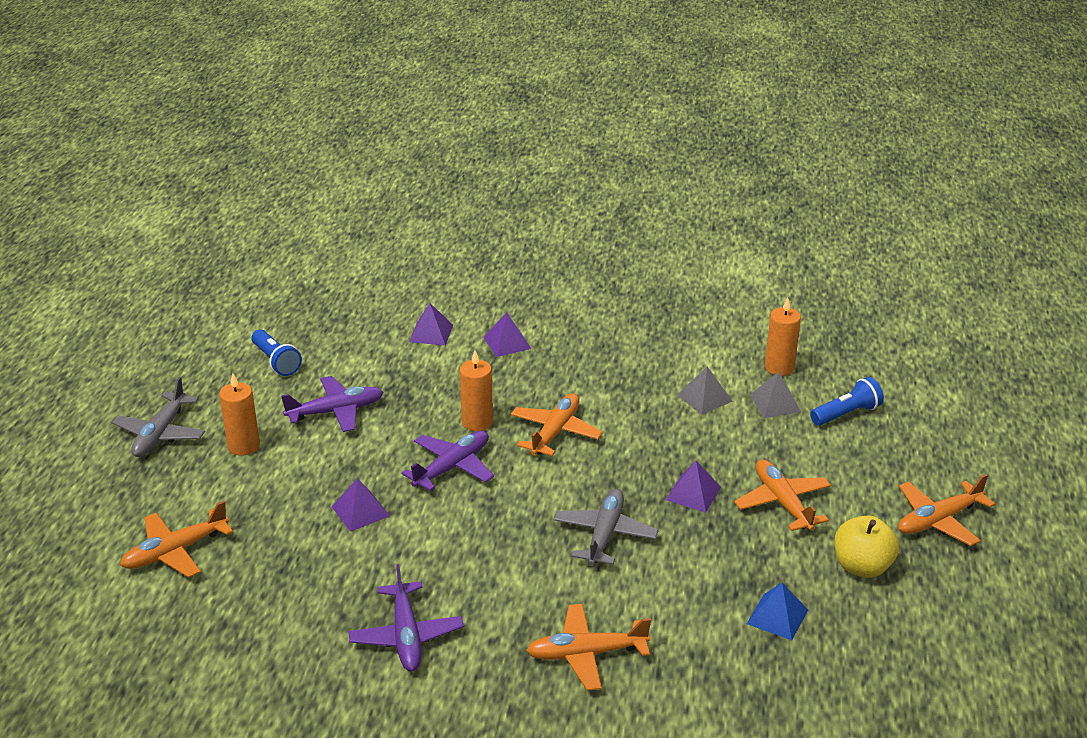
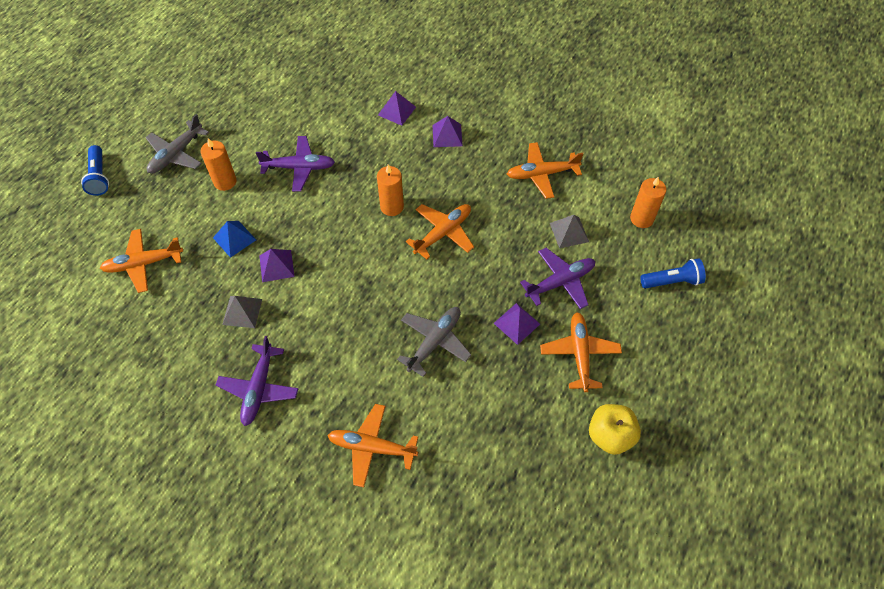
camera: 20 degrees right, 25 degrees up
blue flashlight [251,329,302,376] -> blue flashlight moved to [81,145,109,196]
purple plane [402,431,494,491] -> purple plane moved to [520,248,595,309]
blue pyramid [747,583,808,640] -> blue pyramid moved to [213,221,256,258]
grey pyramid [750,372,801,418] -> grey pyramid moved to [222,296,262,328]
orange plane [898,474,995,546] -> orange plane moved to [507,142,583,199]

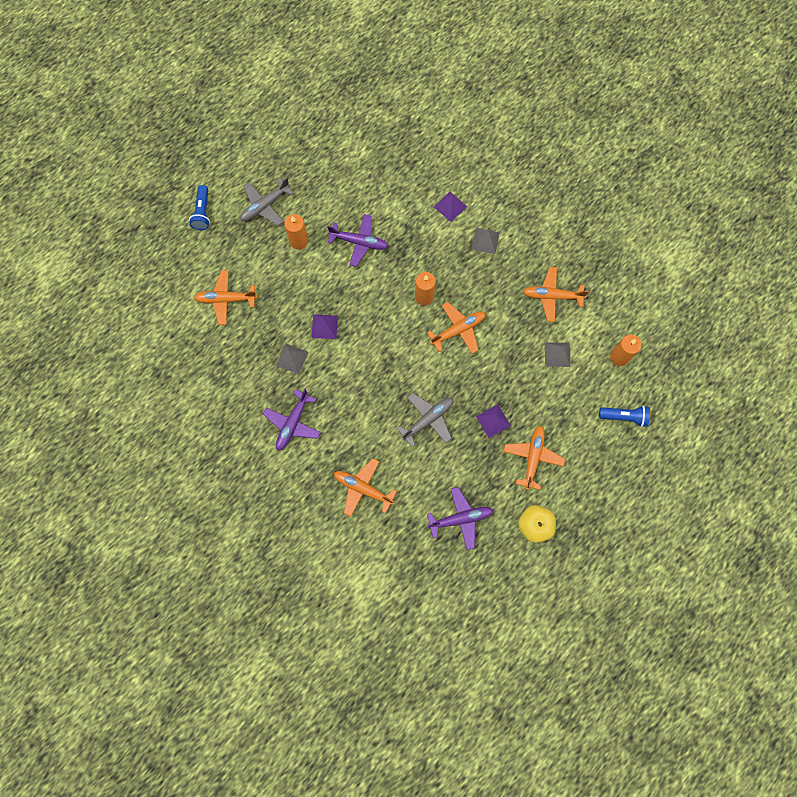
camera: 15 degrees right, 15 degrees up
blue pyramid [213,221,256,258] -> none
purple pyramid [432,116,463,147] -> grey pyramid [472,228,500,254]
purple plane [520,248,595,309] -> purple plane moved to [427,487,493,550]

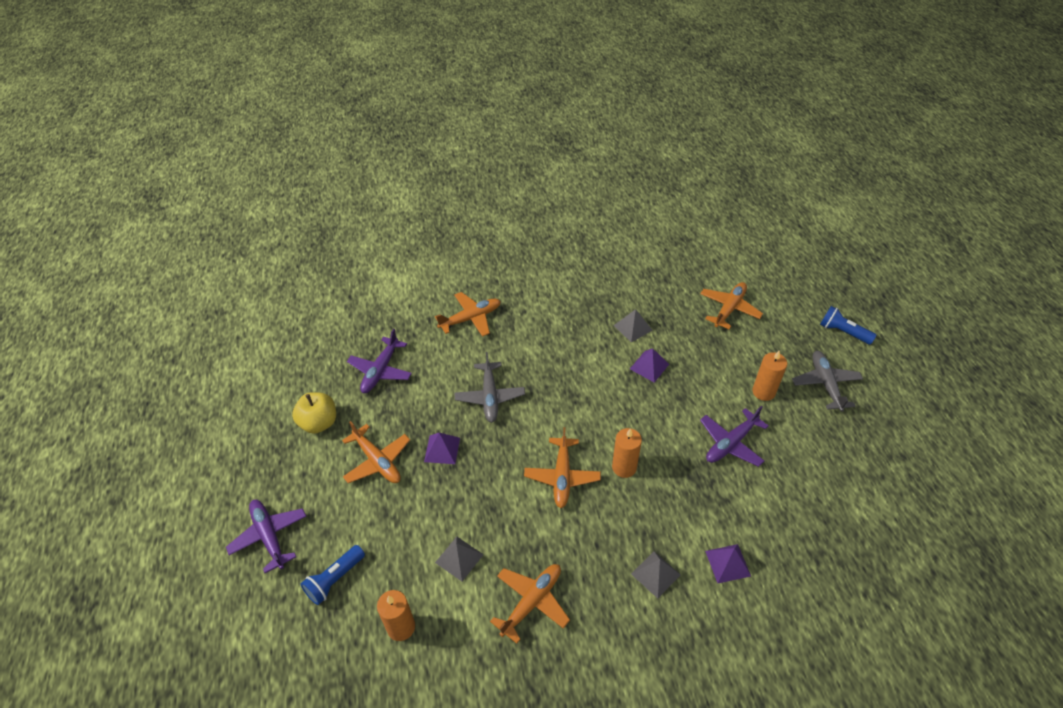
camera: 125 degrees right, 25 degrees down
purple plane [263,389,321,451] -> purple plane moved to [226,500,306,573]

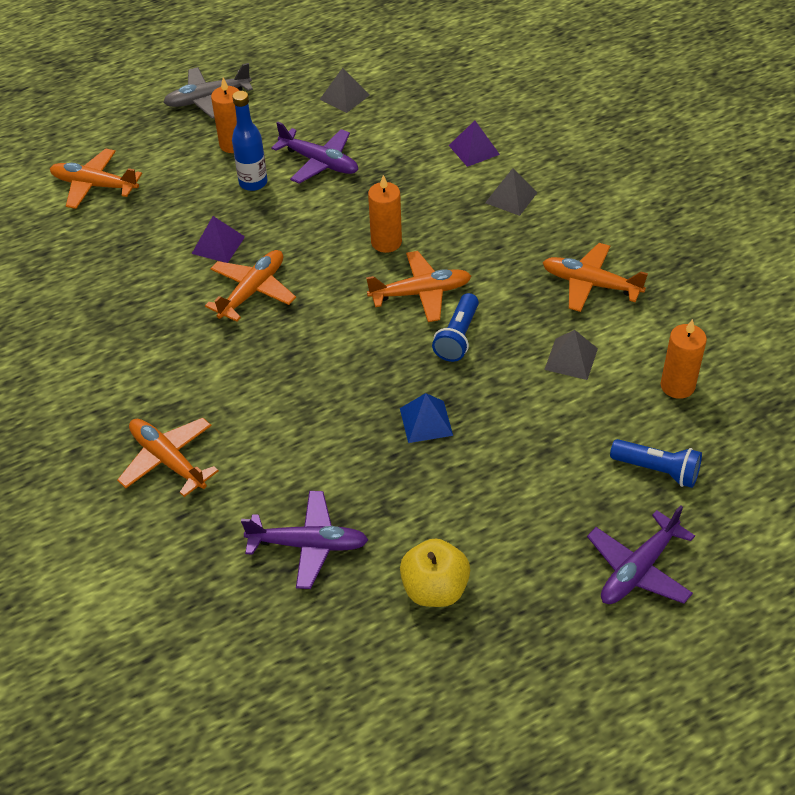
camera: 105 degrees left, 0 degrees up
orange plane [342,421,410,483] -> orange plane moved to [205,250,296,322]
purple pyramid [424,433,460,464] -> blue pyramid [400,393,453,443]
grey plane [455,352,525,422] -> none
grey pyramid [614,309,652,342] -> grey pyramid moved to [320,68,370,113]
blue flashlight [820,306,877,345] -> blue flashlight moved to [432,293,479,362]
none -> blue bottle [232,91,267,191]

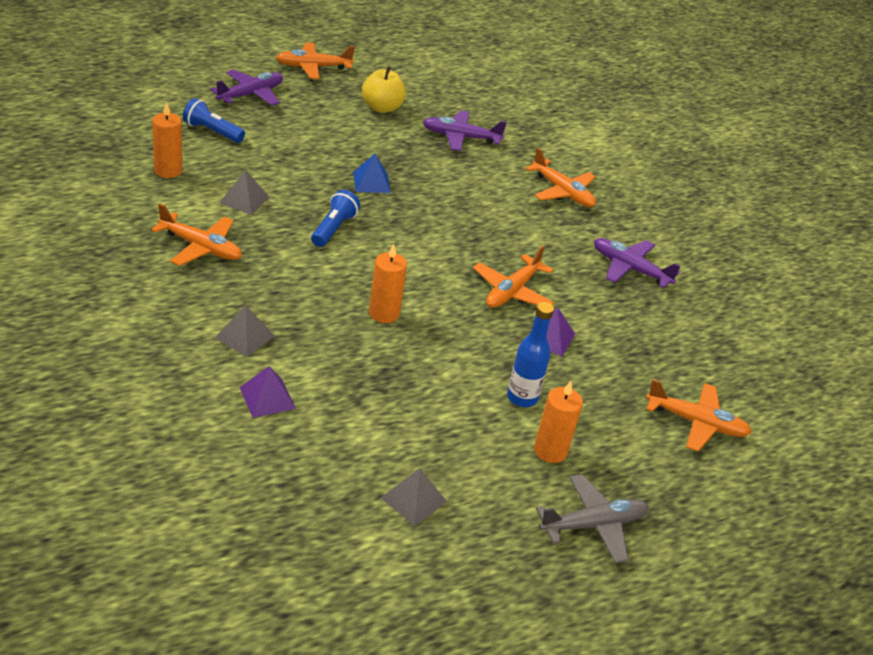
camera: 175 degrees right, 10 degrees down
purple plane [271,122,358,184] -> purple plane moved to [594,238,681,288]
orange plane [366,251,471,322] -> orange plane moved to [276,42,355,79]

